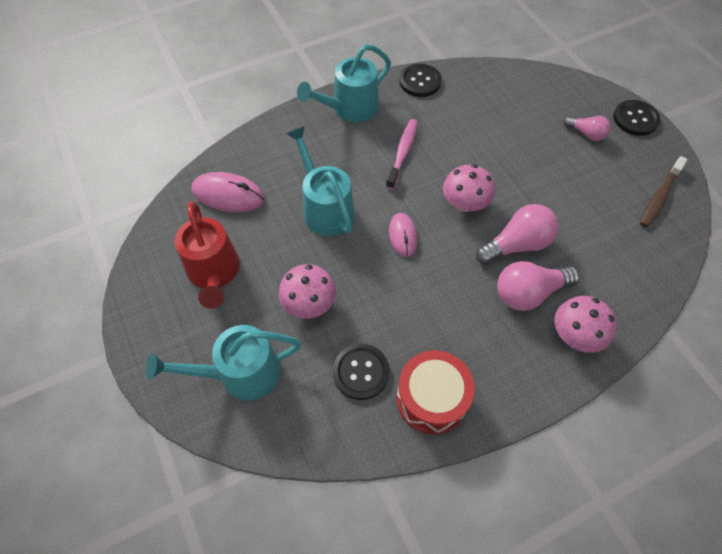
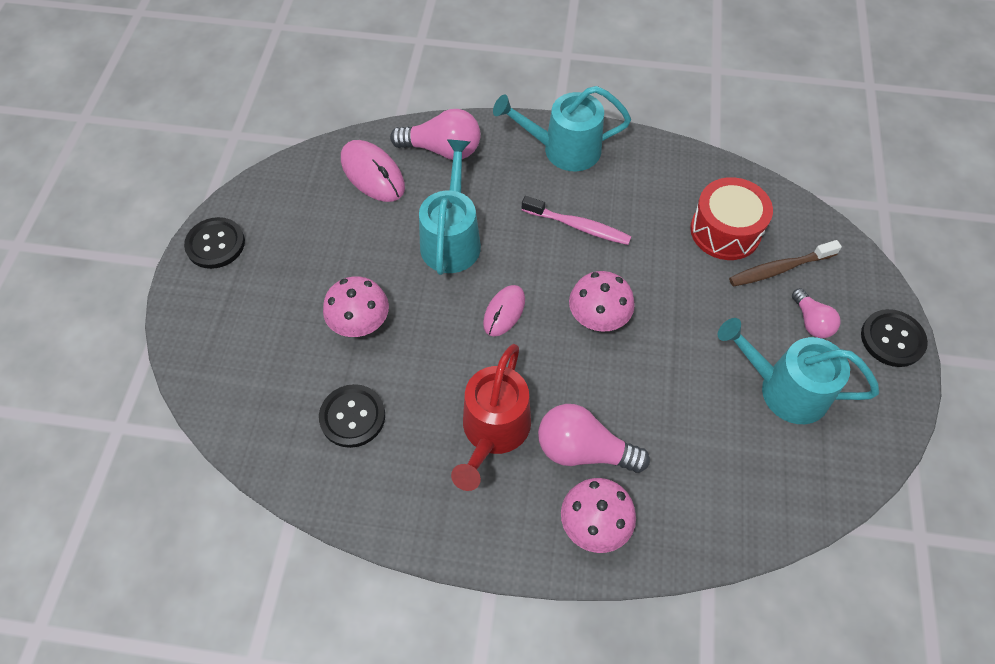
camera: 35 degrees right, 0 degrees up
turquoise watering can [146,325,301,400] -> turquoise watering can moved to [717,318,879,424]
red watering can [175,201,240,309] -> red watering can moved to [451,344,531,491]
pink toothbrush [386,119,418,189] -> pink toothbrush turned 60 degrees clockwise [522,196,631,245]
red drum [397,350,475,434] -> red drum moved to [690,177,773,260]
black button [399,64,442,97] -> black button moved to [184,217,245,269]
pink light bulb [476,204,559,265] -> pink light bulb moved to [390,109,481,160]
brown toothbrush [640,156,688,228] -> brown toothbrush moved to [729,240,842,287]

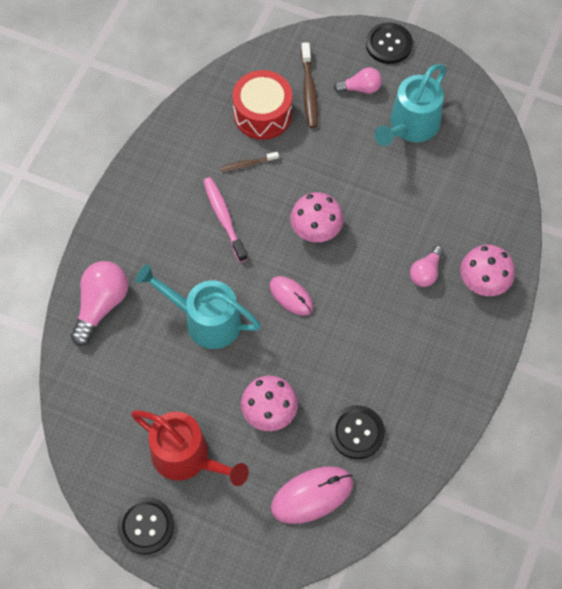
camera: 75 degrees left, 5 degrees up
pink mouse [341,140,405,202] -> pink mouse moved to [271,466,353,524]
red watering can [451,344,531,491] -> red watering can moved to [131,410,249,486]
turquoise watering can [493,86,631,171] -> none
pink toothbrush [522,196,631,245] -> pink toothbrush turned 60 degrees counterclockwise [203,177,248,262]
pink light bulb [538,404,650,473] -> pink light bulb [410,246,444,287], size x0.60
none -> brown toothbrush [220,152,279,172]

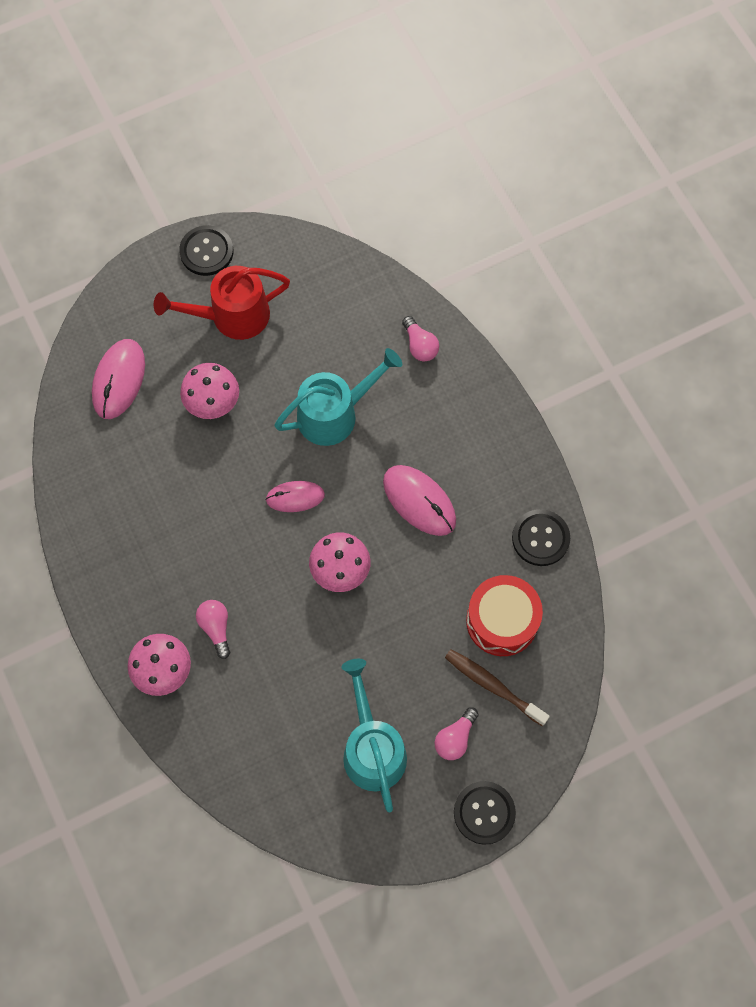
camera: 130 degrees right, 5 degrees up
pink light bulb [71,261,128,346] -> pink light bulb [402,316,439,361], size x0.60
pink toothbrush [203,177,248,262] -> pink mouse [383,465,456,536]
brown toothbrush [220,152,279,172] -> none
black button [330,405,385,459] -> black button moved to [512,509,570,566]

